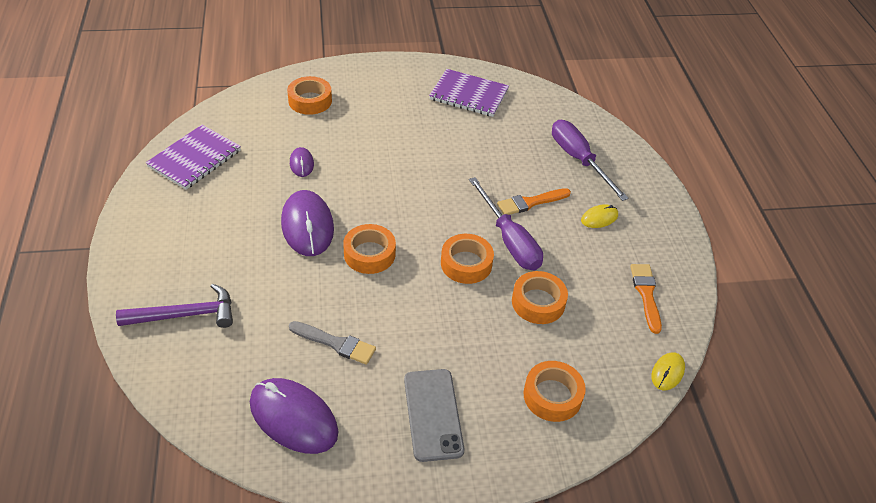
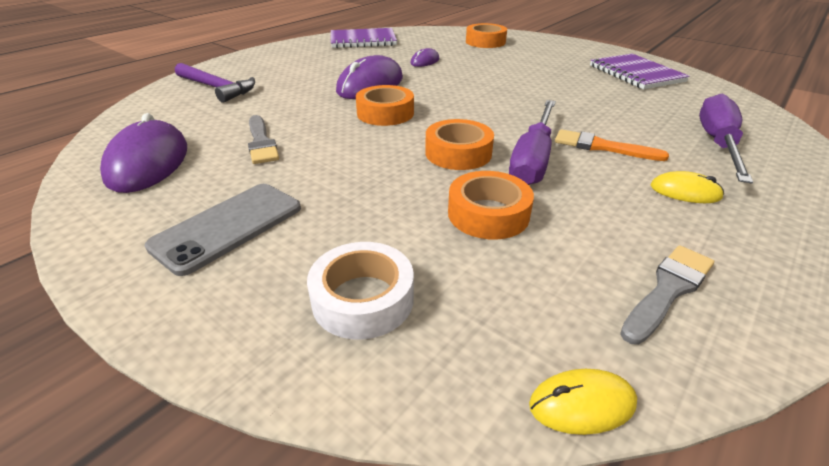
camera: 50 degrees right, 10 degrees down
orange tape [524,361,586,422] -> white tape [307,242,414,340]
orange brush [630,264,662,334] -> grey brush [620,245,714,345]

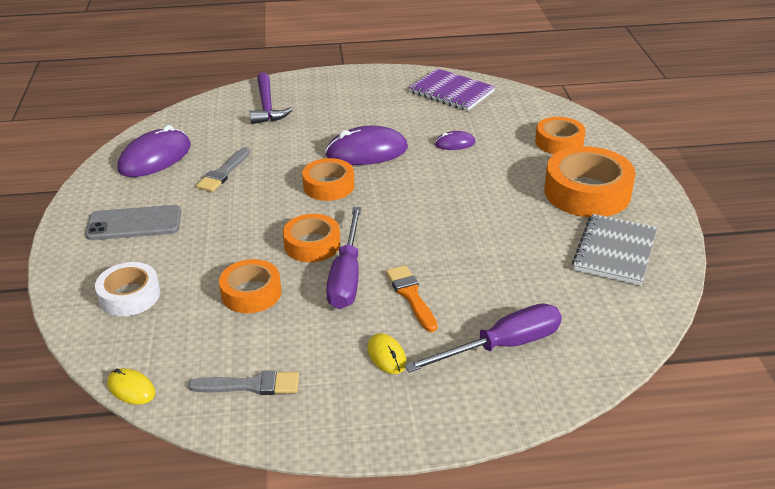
camera: 45 degrees right, 0 degrees up
purple screwdriver [509,100,556,185] -> purple screwdriver turned 60 degrees counterclockwise [326,207,362,309]
purple notebook [590,54,690,89] -> grey notebook [572,214,657,286]
none -> orange tape [544,146,635,217]

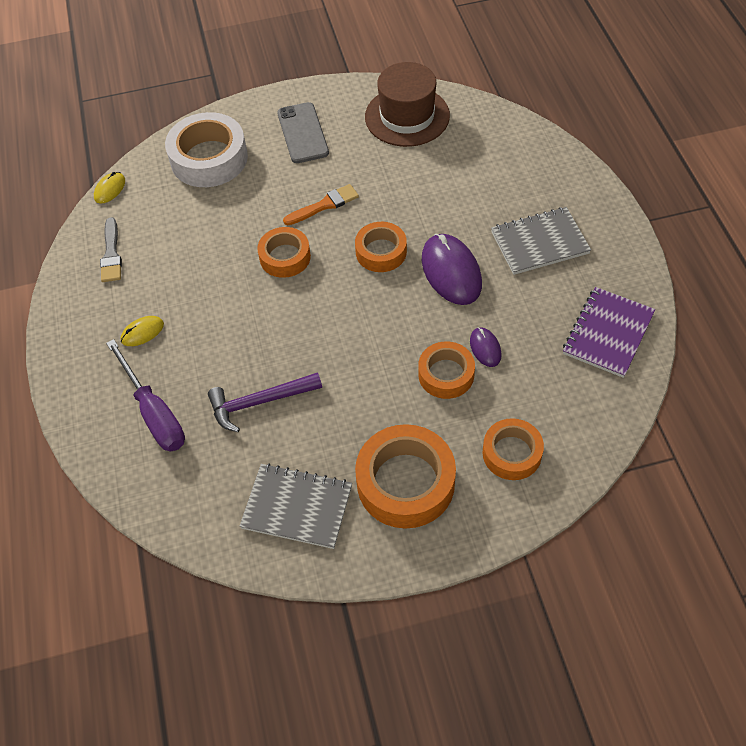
camera: 85 degrees right, 20 degrees up
white tape [95,262,160,316] -> white tape [165,112,248,187], size x1.64
purple mouse [117,125,191,177] -> brown hat [365,62,450,147]
grey brush [196,147,250,192] -> none
orange tape [219,259,282,313] -> orange tape moved to [418,341,475,399]
purple hammer [250,72,293,124] -> purple hammer moved to [208,372,322,432]
purple screwdriver [326,207,362,309] -> none
orange brush [386,265,437,332] -> orange brush moved to [283,184,359,225]
none -> grey notebook [491,207,591,275]

